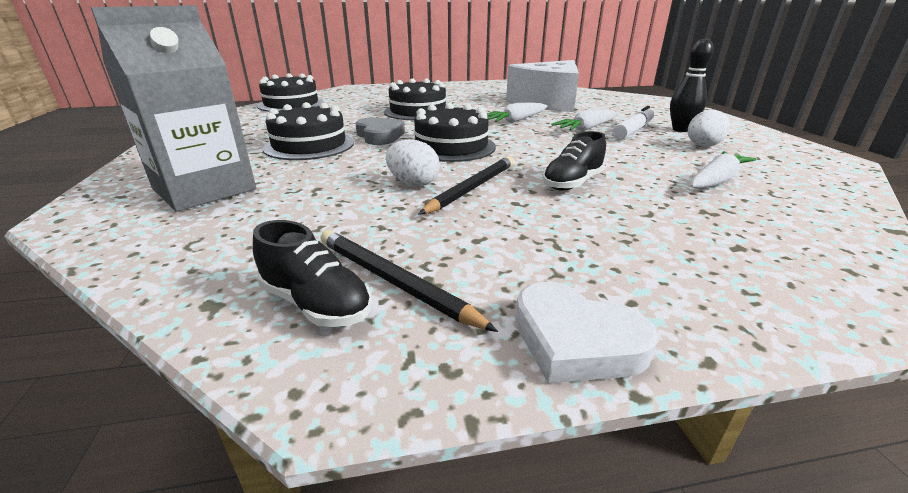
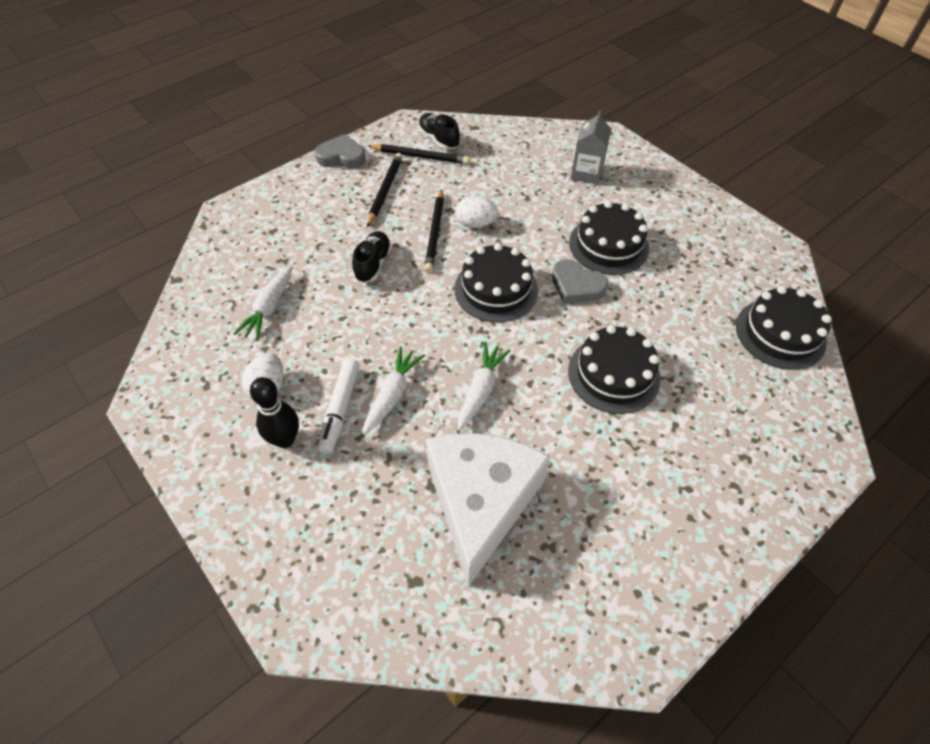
camera: 150 degrees right, 25 degrees up
grey carton [90,5,256,212] -> grey carton [571,111,611,185], size x0.59
black shoe [253,220,372,327] -> black shoe turned 45 degrees clockwise [418,113,460,149]
white heart [515,282,658,383] -> grey heart [315,134,365,169]
none -> black pencil [367,153,403,227]

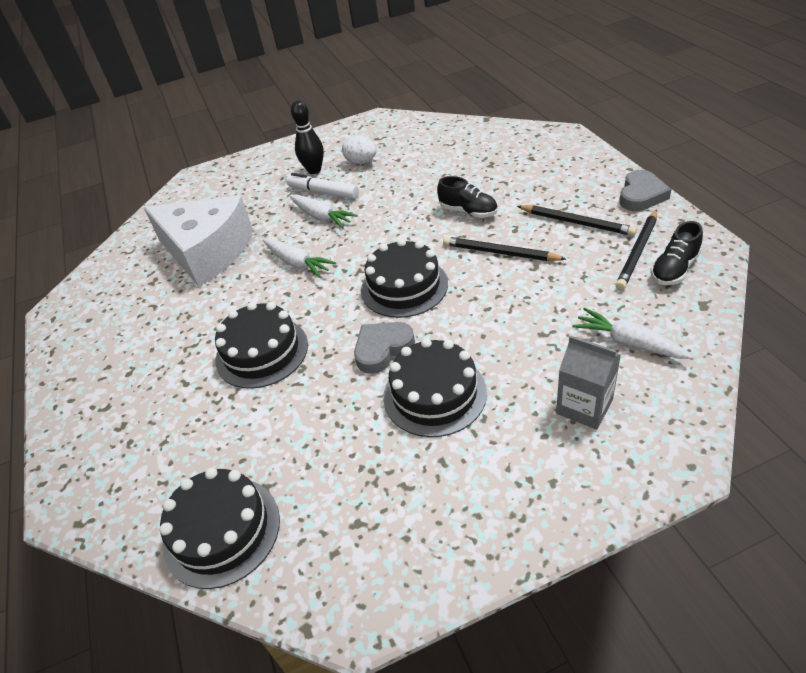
camera: 115 degrees right, 10 degrees down
white carrot [233,265,293,341] -> white carrot moved to [572,308,693,359]
black shoe [418,113,460,149] -> black shoe turned 150 degrees clockwise [650,221,703,285]
white egg [456,196,498,228] -> none

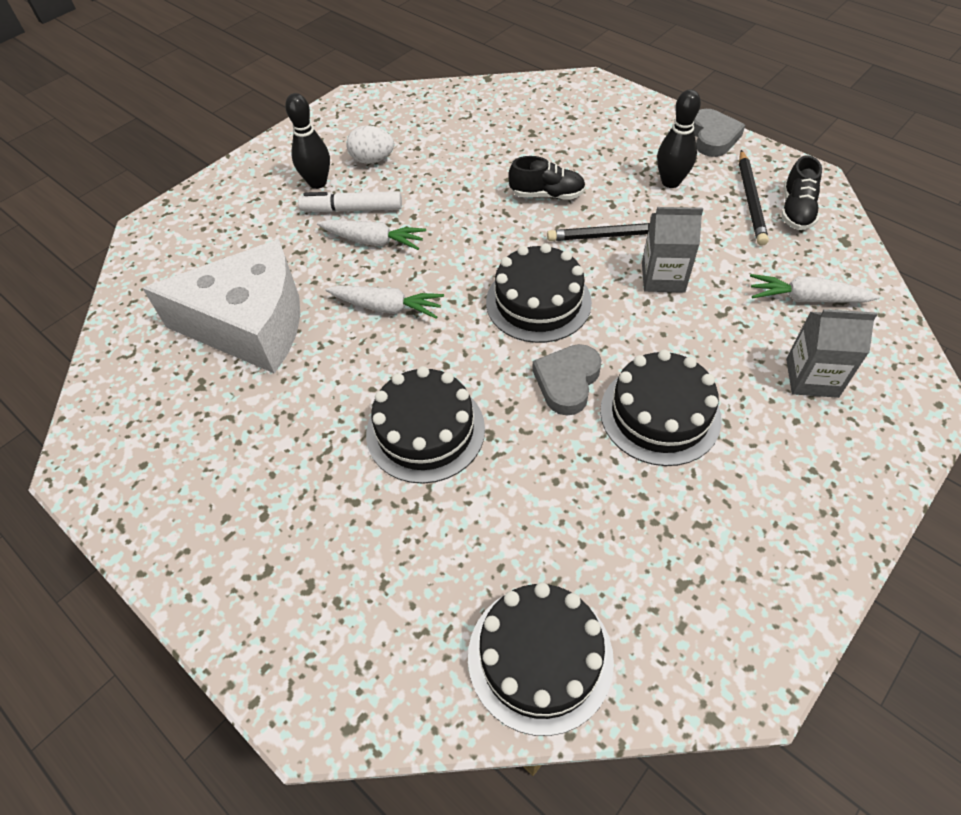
camera: 30 degrees left, 10 degrees up
black pencil [517,205,637,236] -> black bowling pin [657,89,701,188]
none -> grey carton [642,207,703,293]

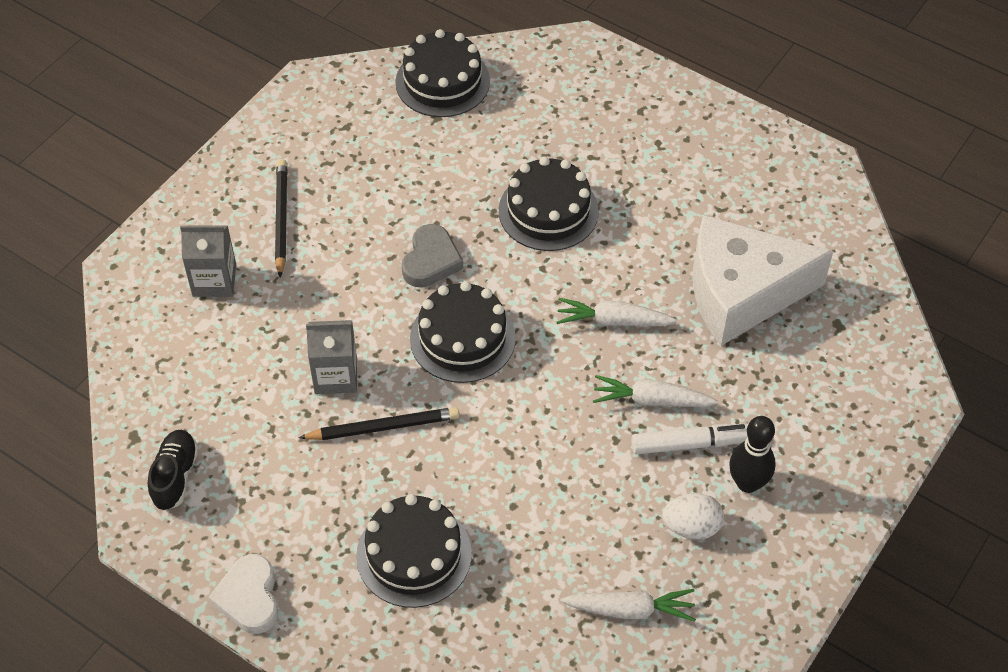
camera: 170 degrees right, 0 degrees up
black shoe [508,156,586,200] -> none
black cake [600,349,722,466] -> black cake moved to [356,494,472,608]
black bowling pin [657,89,701,188] -> none
grey heart [693,109,745,157] -> white heart [209,554,279,634]
black pencil [739,150,769,246] -> black pencil moved to [275,159,288,278]
white carrot [750,274,880,303] -> white carrot moved to [560,589,696,622]

